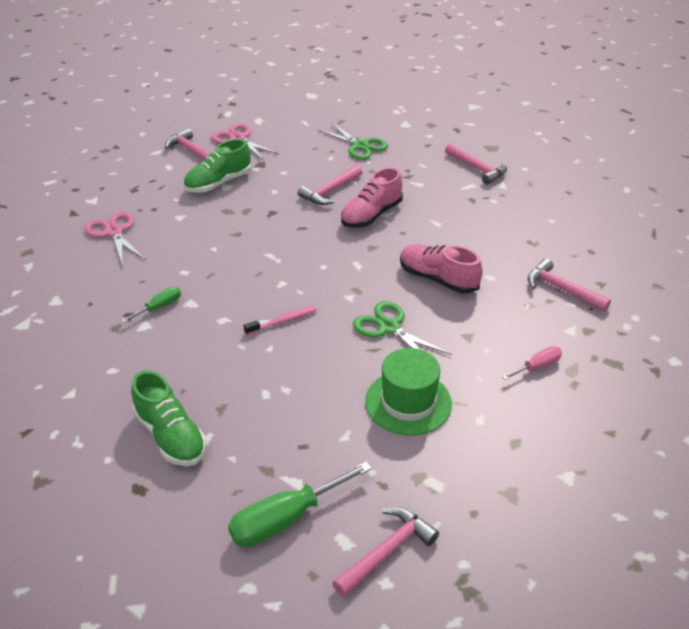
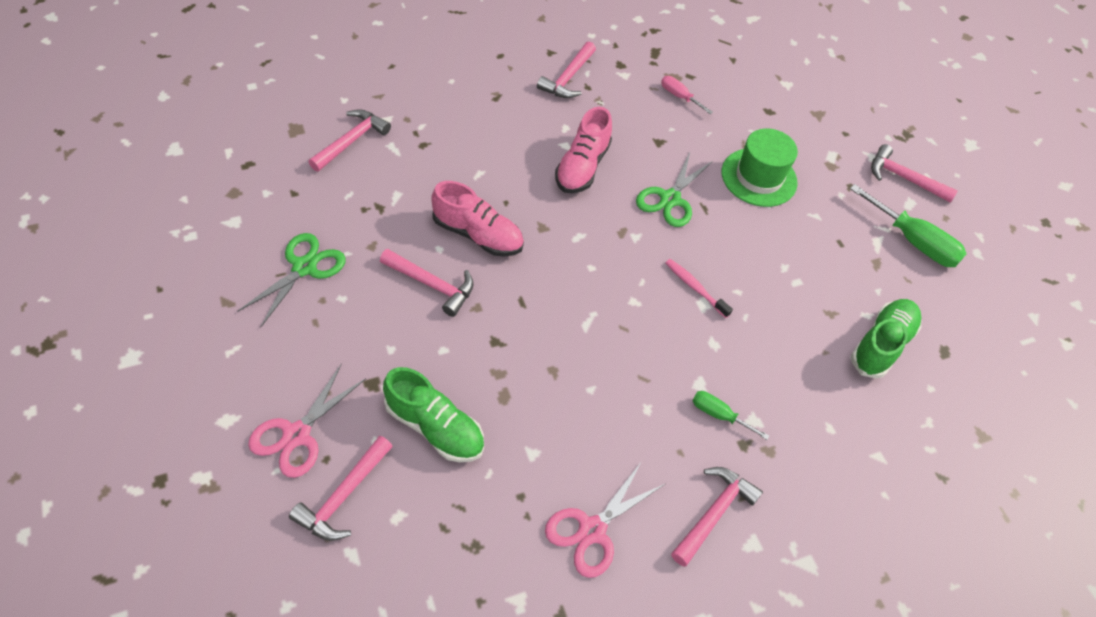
camera: 110 degrees left, 15 degrees up
none -> pink hammer [671,467,763,567]

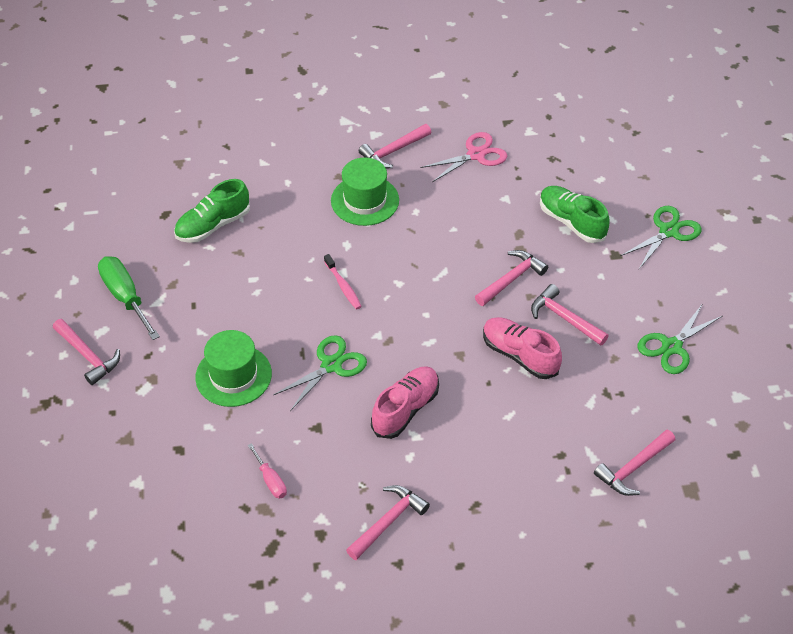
camera: 160 degrees left, 5 degrees down
pink scissors [248,363,366,478] -> green scissors [621,206,702,269]
pink hammer [289,436,393,541] -> pink hammer moved to [475,250,548,306]
green screwdriver [692,391,769,440] -> green hat [331,157,399,226]

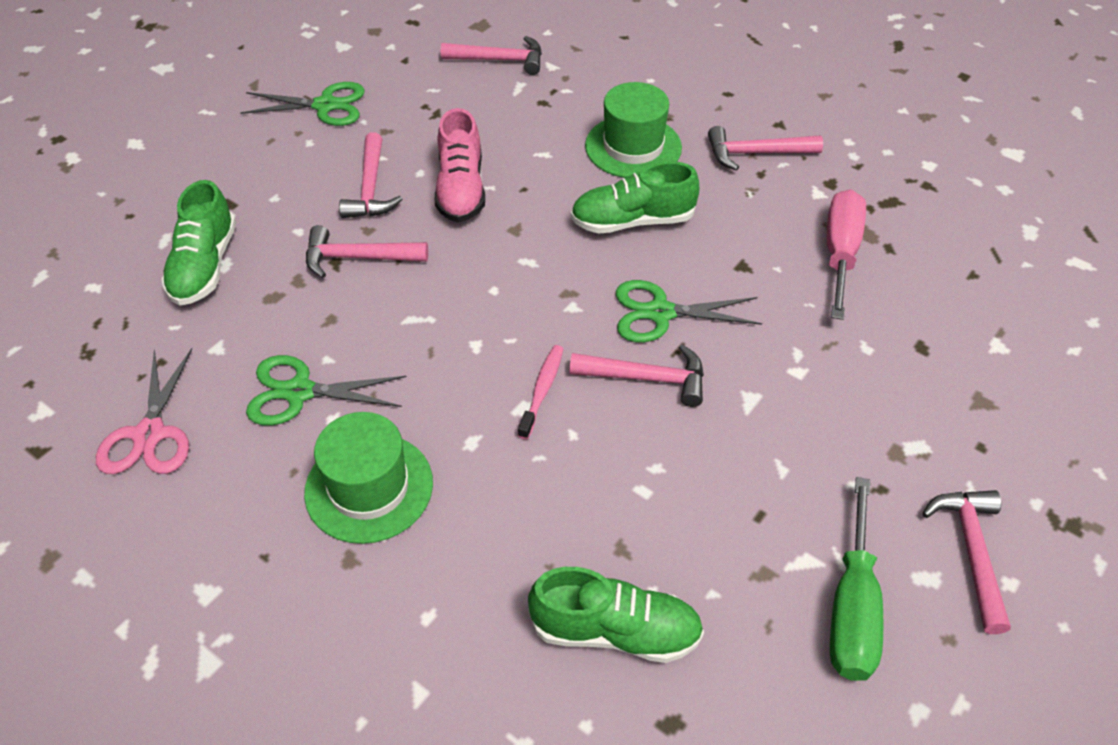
camera: 135 degrees left, 0 degrees up
green hat [195,330,272,407] -> green hat moved to [585,82,682,178]
pink screwdriver [247,443,287,499] -> pink screwdriver [827,189,866,320], size x1.83
pink hammer [359,124,431,169] -> pink hammer moved to [569,344,704,407]
pink shoe [371,366,439,439] -> green shoe [571,161,699,234]
pink scissors [420,132,507,182] -> pink scissors turned 105 degrees counterclockwise [96,348,192,474]
green scissors [621,206,702,269] -> green scissors moved to [246,355,406,426]

